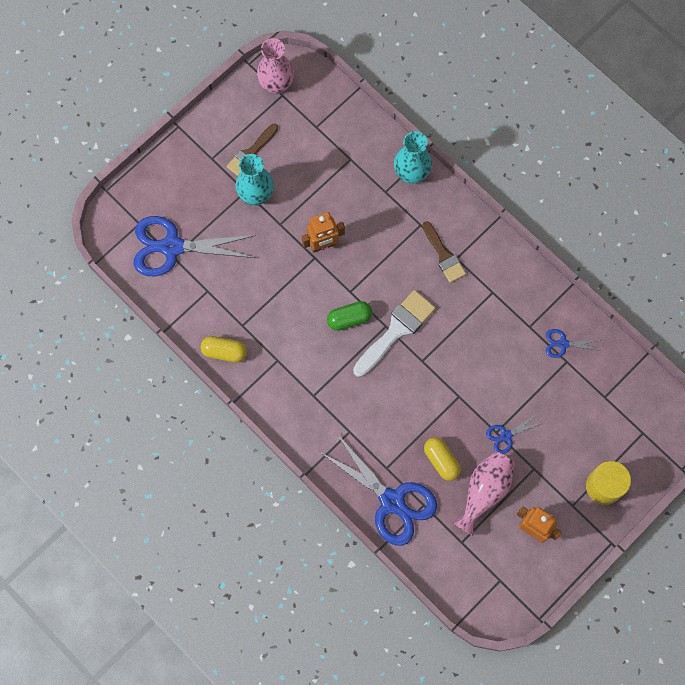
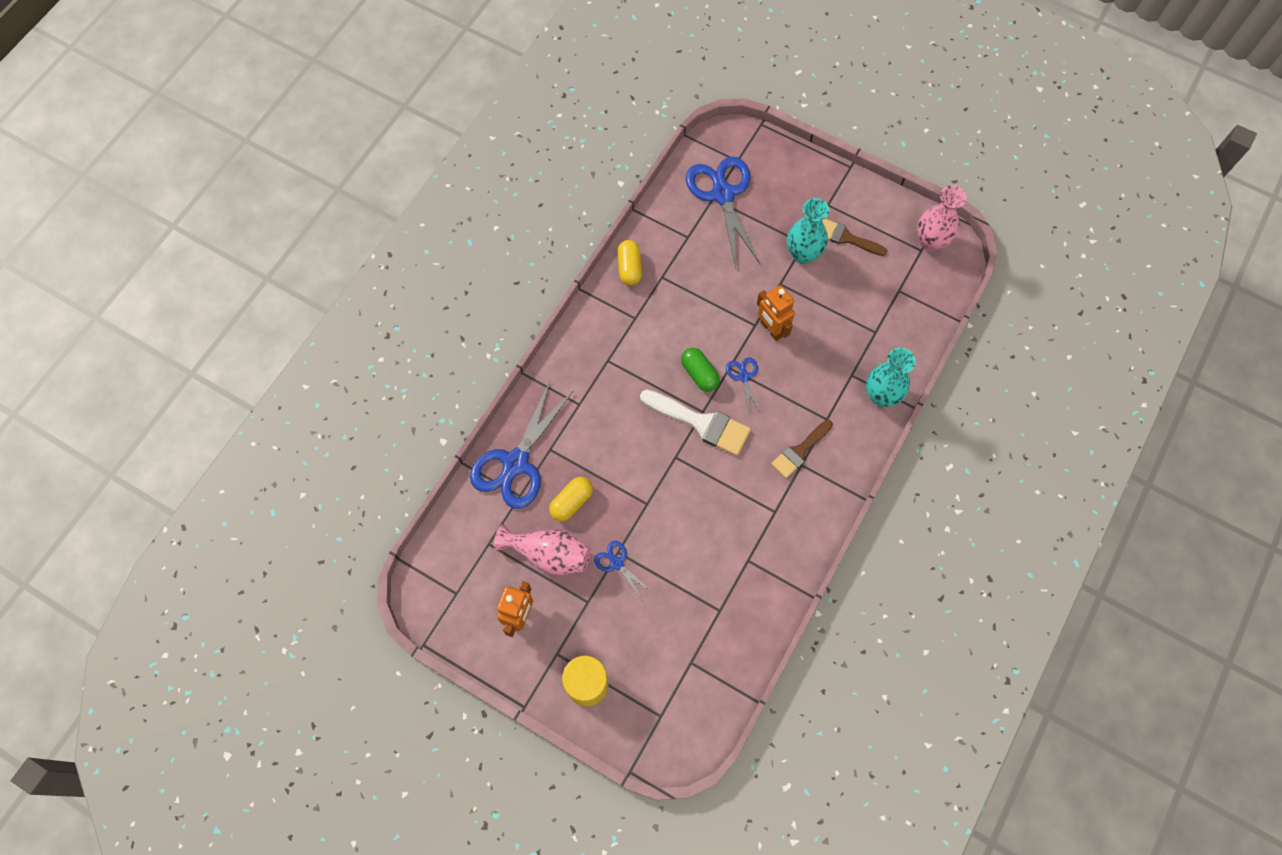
camera: 75 degrees right, 5 degrees down
blue scissors [546,329,603,358] -> blue scissors moved to [726,357,761,413]

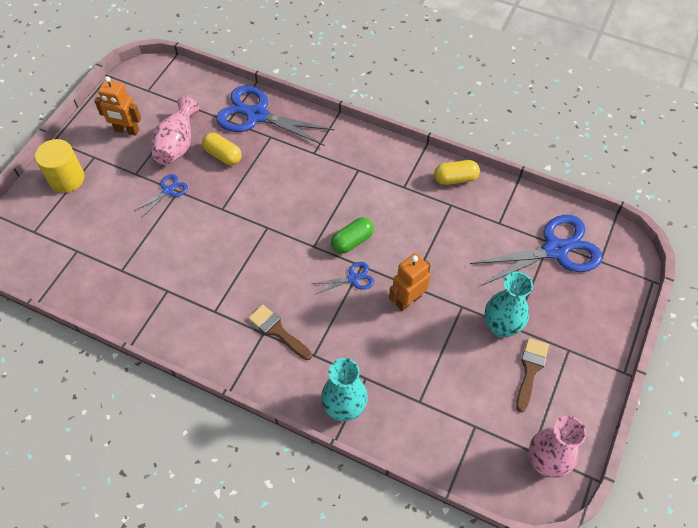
camera: 85 degrees right, 10 degrees down
white brush [640,389,751,456] -> none

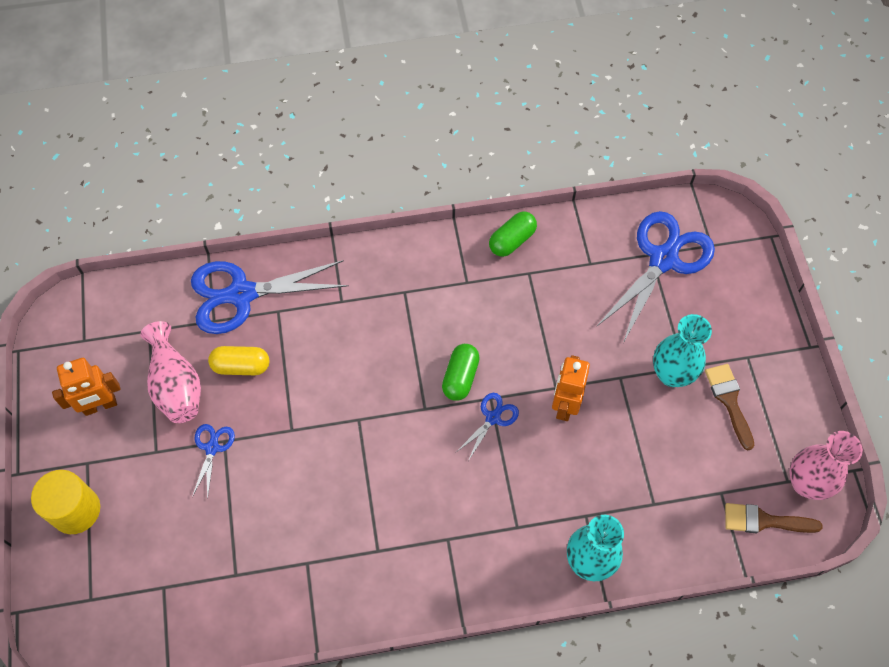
camera: 35 degrees left, 5 degrees up
brown brush [248,304,312,360] -> brown brush moved to [725,503,823,533]
yellow capsule [434,160,480,185] -> green capsule [489,211,537,257]

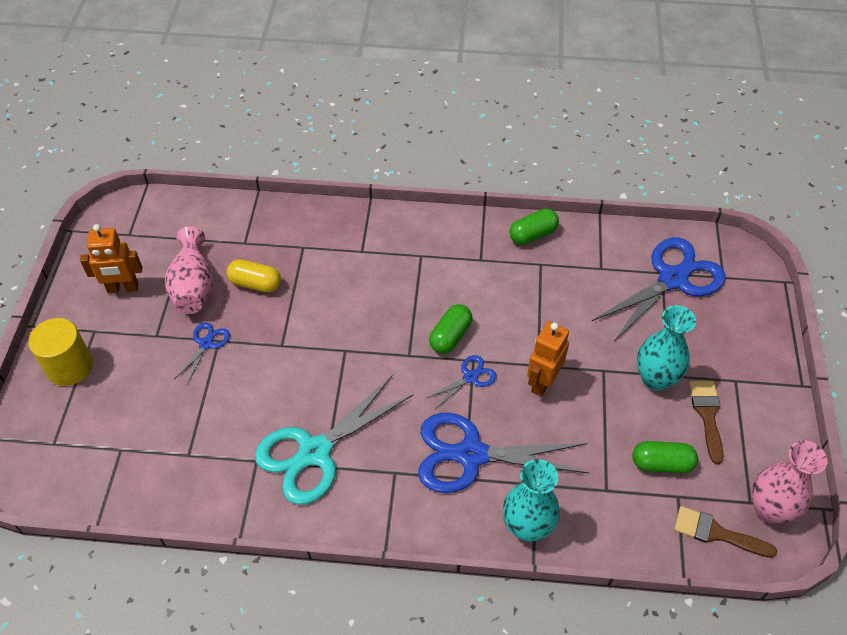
camera: 15 degrees right, 10 degrees down
blue scissors [191,260,349,334] -> blue scissors moved to [418,413,589,493]
none -> turquoise scissors [255,375,413,505]
none -> green capsule [633,441,698,473]

